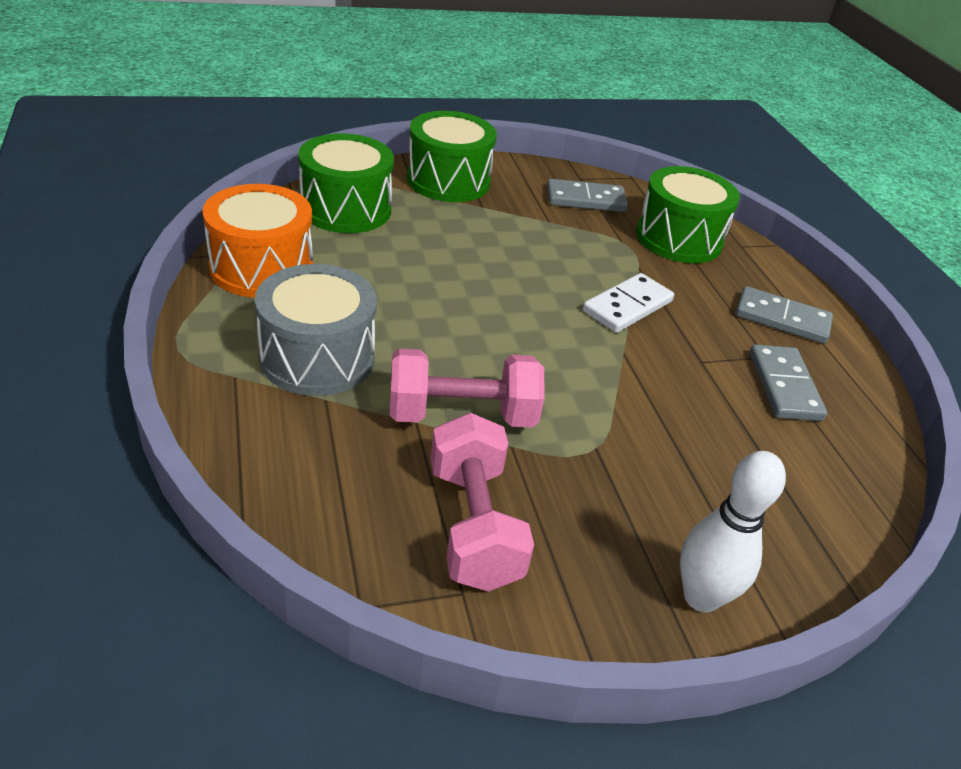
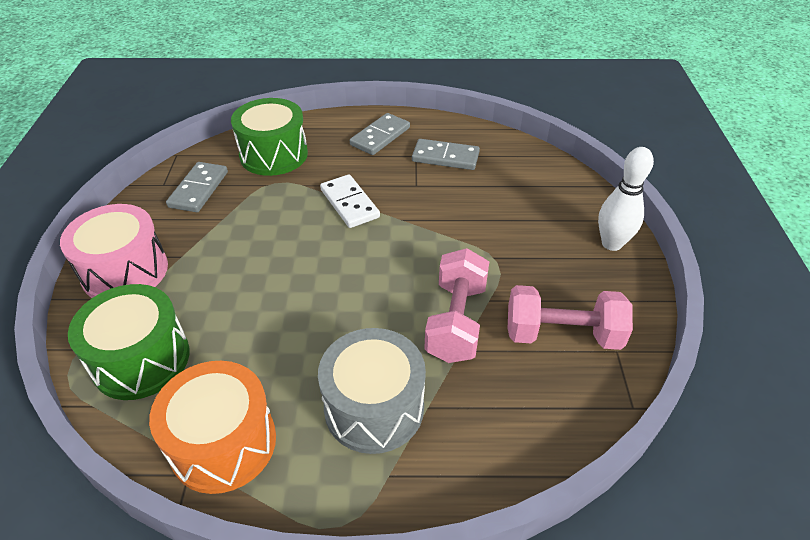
camera: 70 degrees left, 5 degrees up
green drum [407,111,497,202] -> pink drum [60,204,168,298]

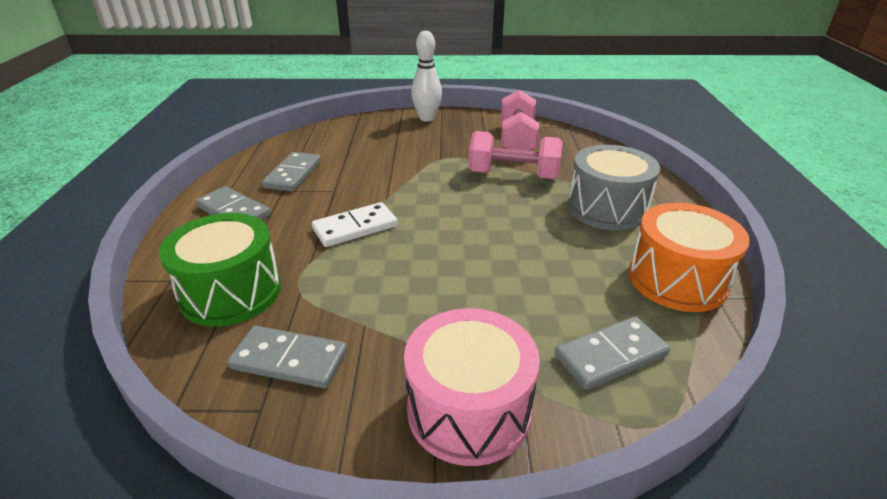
camera: 90 degrees left, 10 degrees down
green drum [68,284,190,400] -> grey domino [555,316,670,390]

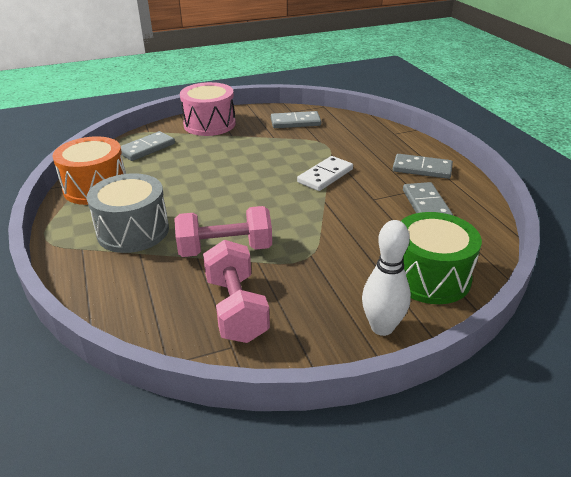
camera: 160 degrees right, 0 degrees up
green drum [159,213,281,327] -> green drum moved to [401,212,482,304]

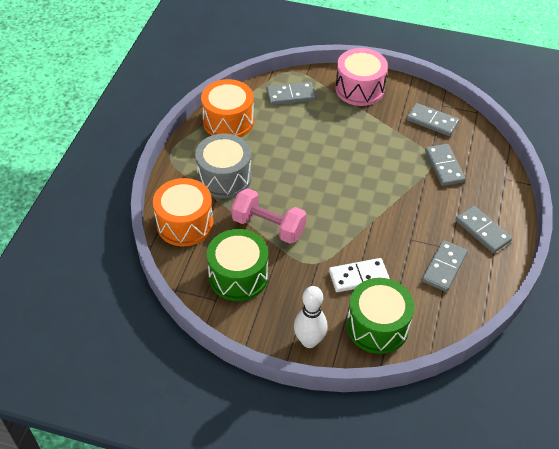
camera: 35 degrees right, 15 degrees up
pink dumbbell [203,240,270,343] -> green drum [207,229,268,301]
white domino [297,156,353,191] -> white domino moved to [329,258,390,292]
none -> orange drum [153,178,213,246]
none -> grey domino [425,144,465,186]

